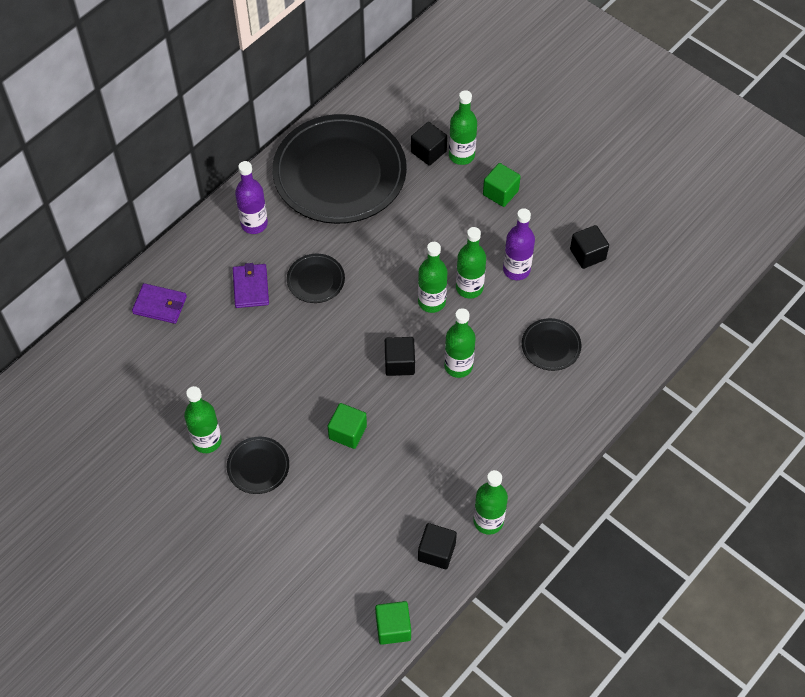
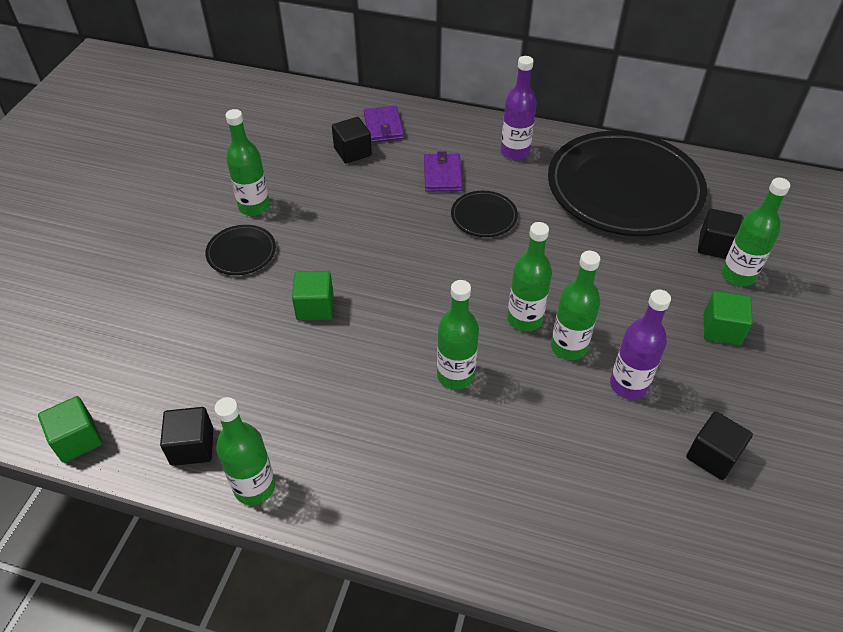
camera: 65 degrees right, 10 degrees down
purple wallet [233,263,269,308] -> purple wallet turned 60 degrees counterclockwise [424,151,463,192]
black cube [385,337,415,376] -> black cube moved to [332,117,372,164]
black plate [522,318,581,371] -> none

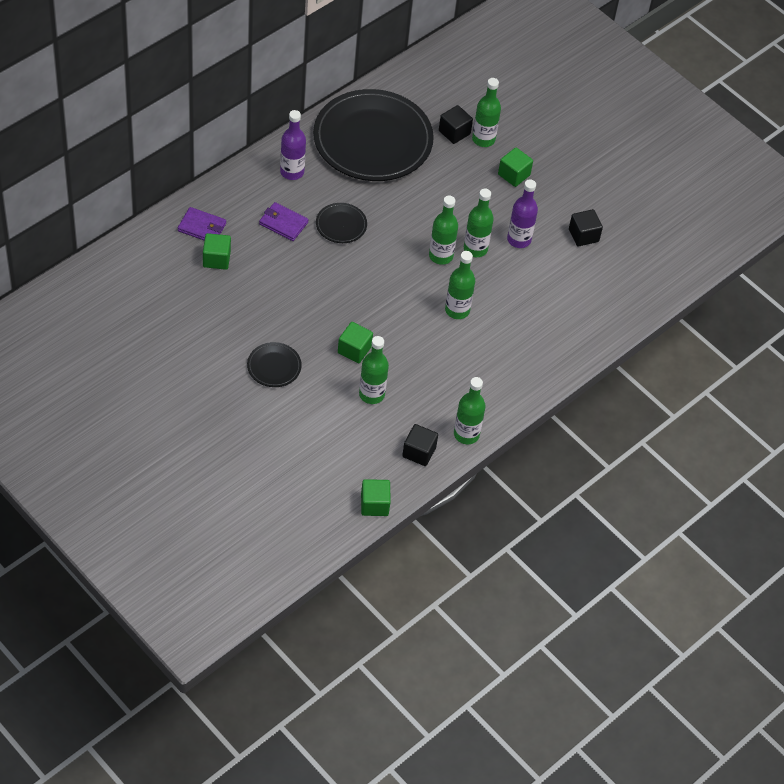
camera: 65 degrees left, 5 degrees up
green bottle [225,109,270,216] -> green bottle moved to [359,336,389,404]
black cube [332,117,372,164] -> green cube [203,233,231,270]

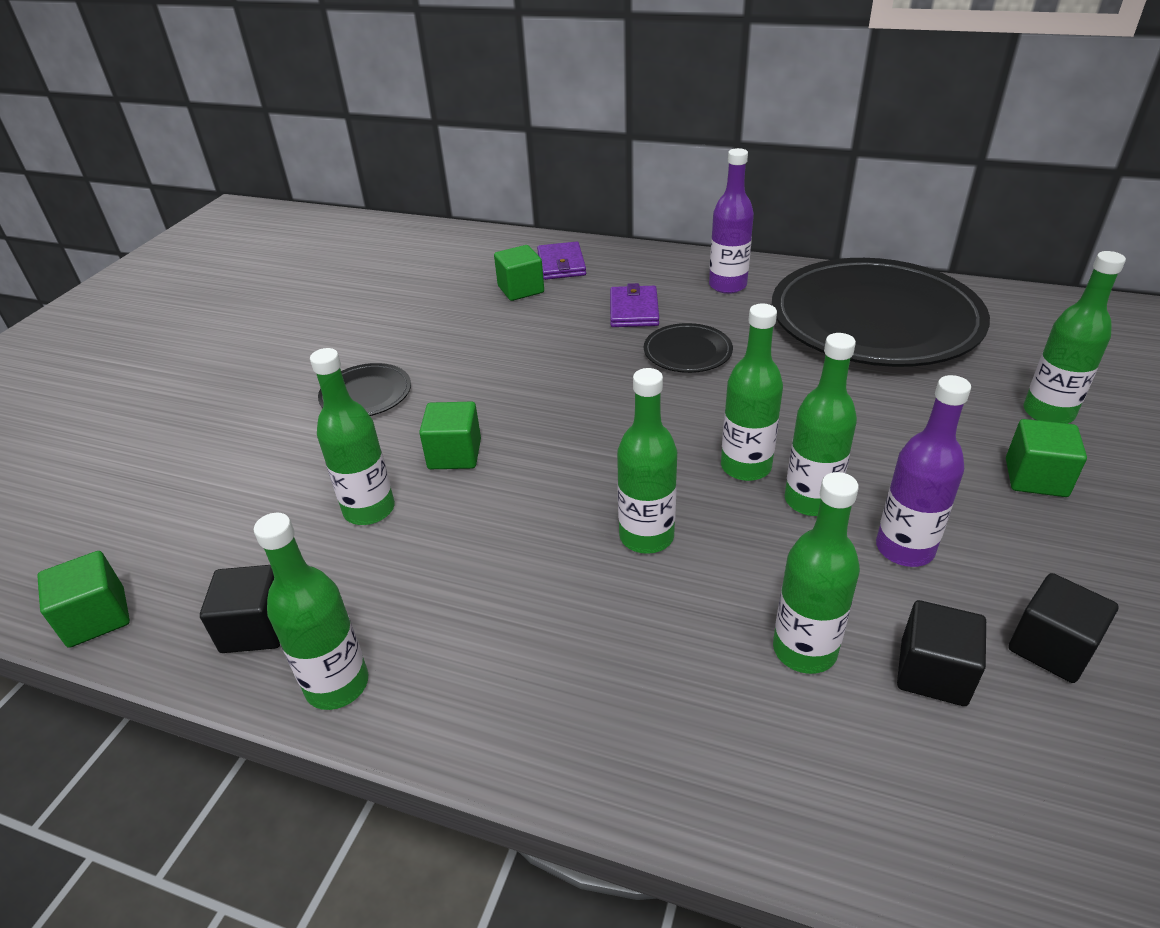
camera: 70 degrees right, 15 degrees down
black cube [439,105,473,144] -> black cube moved to [897,600,986,706]
none -> green bottle [773,472,860,674]

